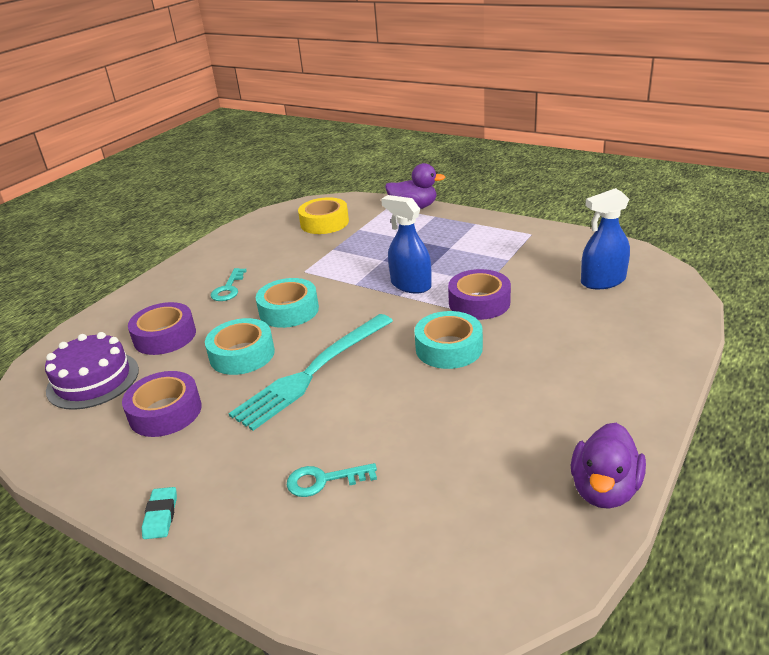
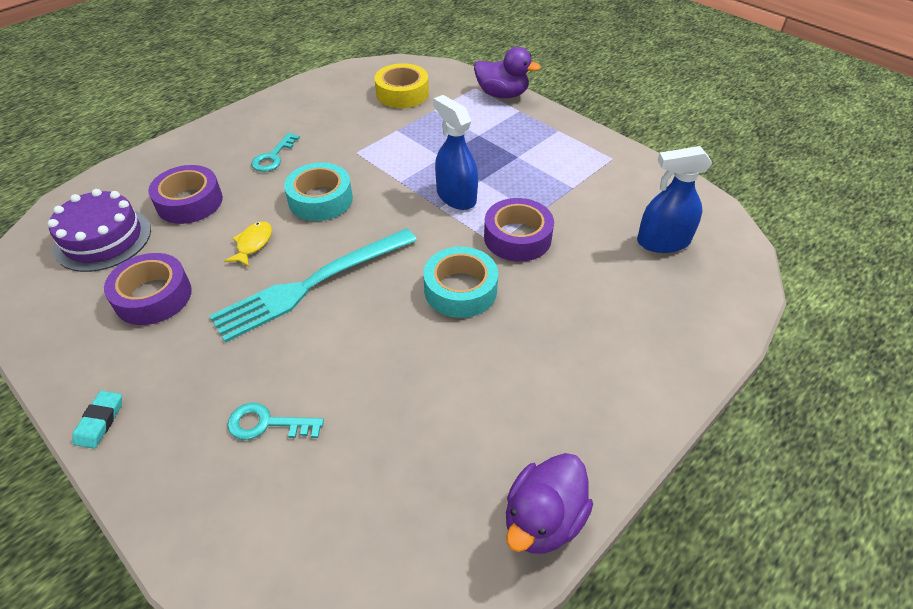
camera: 10 degrees right, 15 degrees up
turquoise tape [205,318,275,375] -> yellow fish [224,221,272,267]

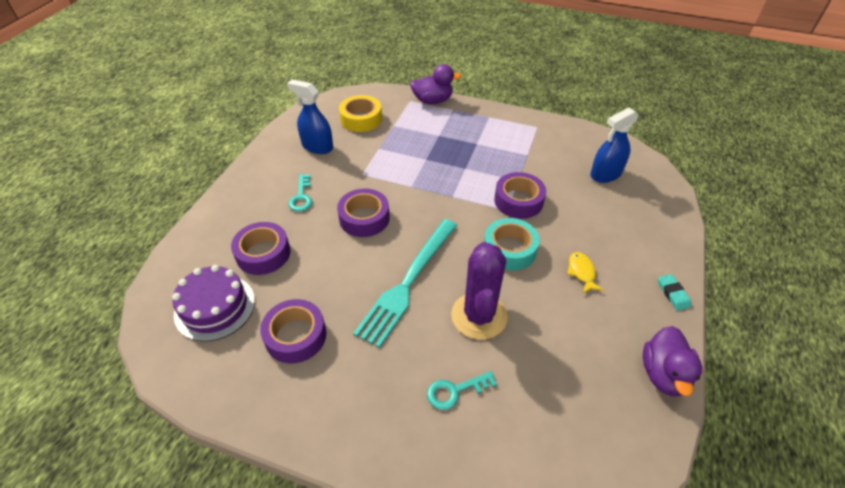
camera: 25 degrees left, 0 degrees up
turquoise eraser [72,391,122,449] -> turquoise eraser moved to [658,274,691,311]
yellow fish [224,221,272,267] -> yellow fish moved to [567,252,604,293]
turquoise tape [284,163,353,221] -> purple tape [337,189,390,237]
blue spray bottle [433,95,478,210] -> blue spray bottle moved to [287,79,333,154]
none -> purple cactus [451,242,508,340]

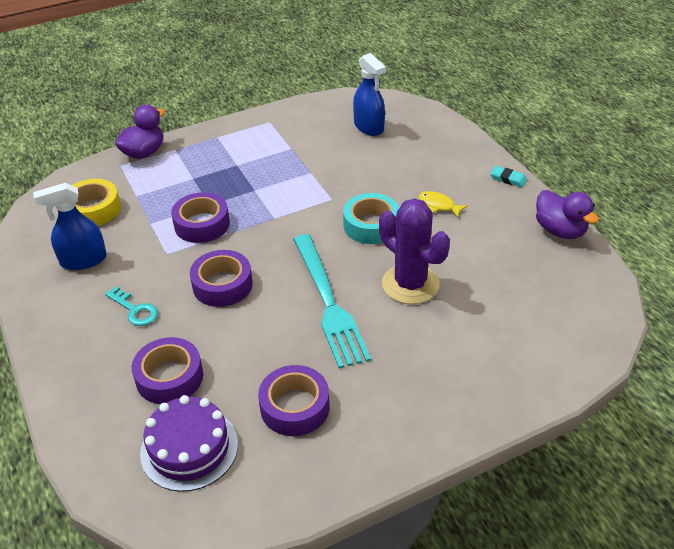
camera: 45 degrees left, 5 degrees down
turquoise key [427,371,497,410] -> none
purple tape [494,172,546,219] -> purple tape moved to [171,192,230,243]
blue spray bottle [590,108,639,183] -> blue spray bottle turned 45 degrees counterclockwise [353,53,386,136]

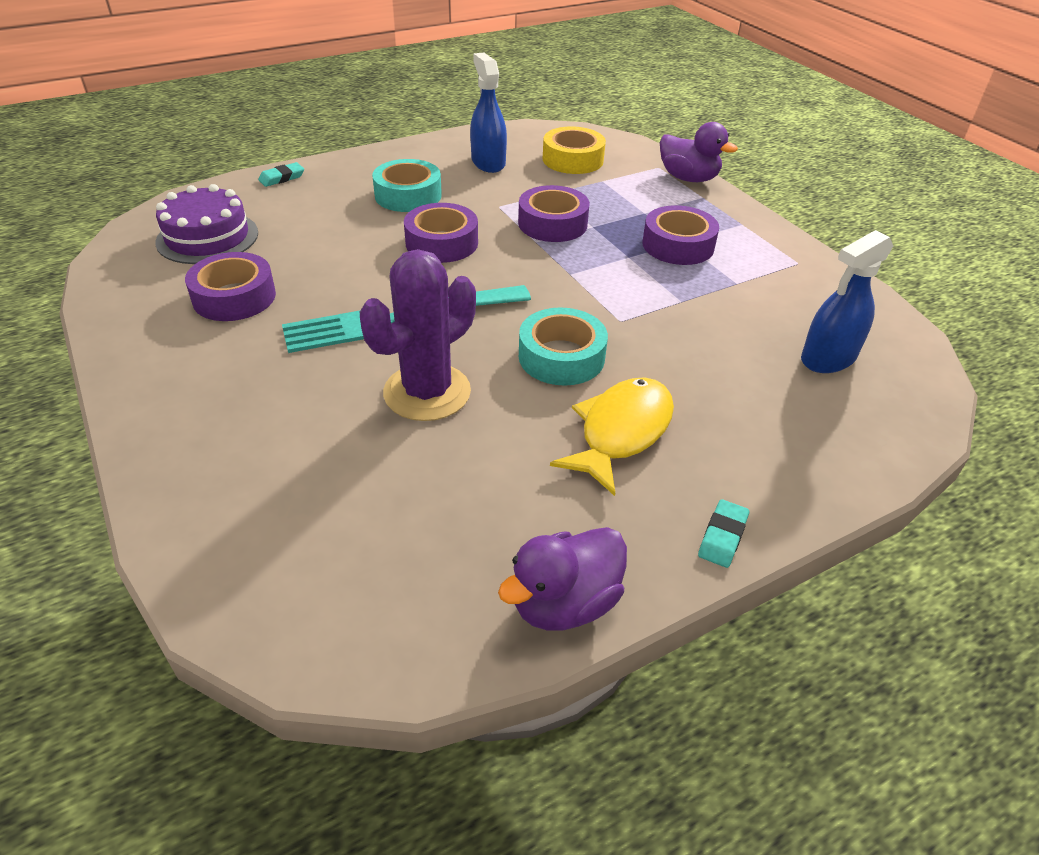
camera: 85 degrees right, 0 degrees up
turquoise key [105,286,158,326] -> turquoise tape [372,159,442,212]
purple tape [131,337,203,404] -> purple tape moved to [642,205,719,265]
yellow fish [419,191,468,218] -> yellow fish [550,377,674,496], size x1.87
none -> turquoise eraser [258,162,304,187]

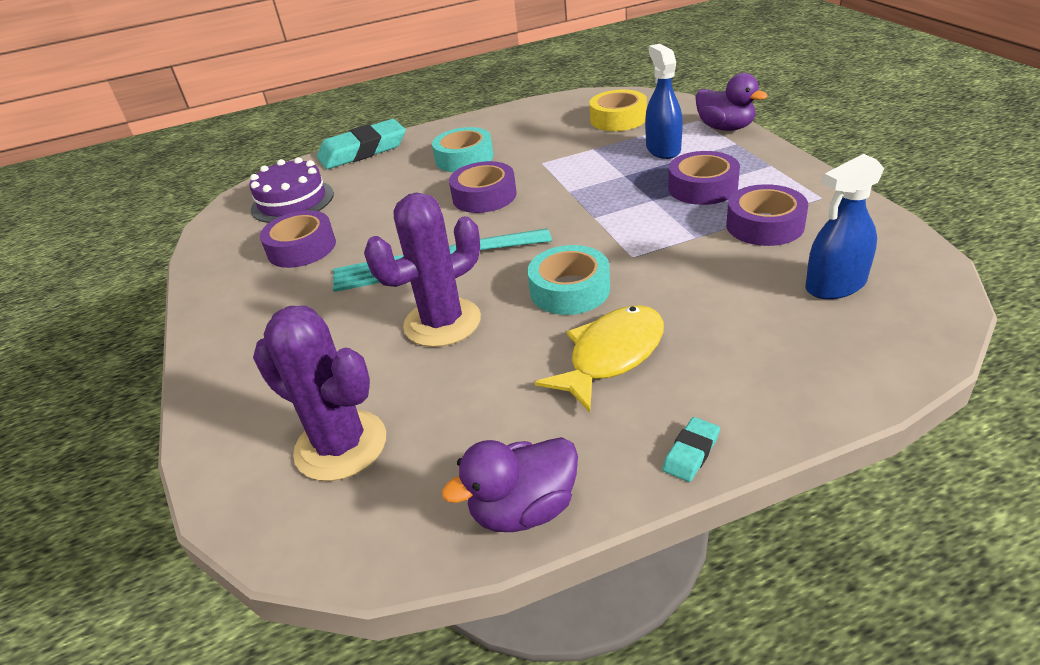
camera: 15 degrees right, 5 degrees down
turquoise eraser [258,162,304,187] -> turquoise eraser [317,119,406,169], size x2.36
blue spray bottle [470,53,507,173] -> blue spray bottle moved to [645,44,683,159]
purple tape [518,185,590,242] -> purple tape moved to [726,184,808,246]
none -> purple cactus [253,306,386,481]

